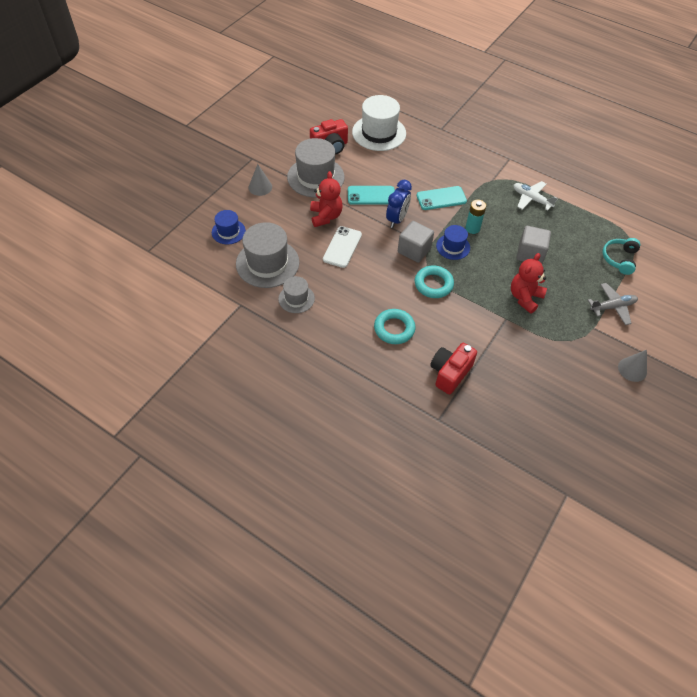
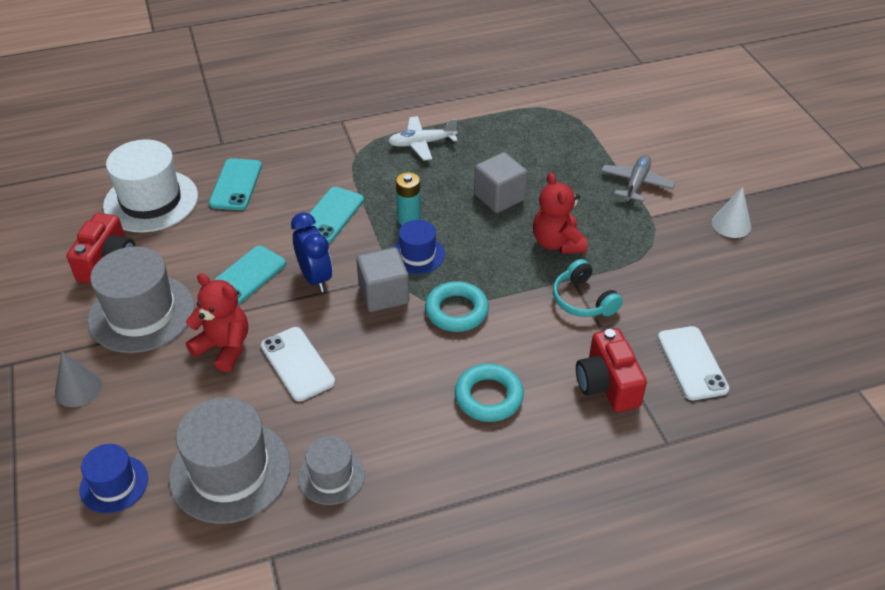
camera: 50 degrees left, 10 degrees down
turquoise headphones [603,238,640,275] -> turquoise headphones moved to [553,259,623,317]
grey cone [618,350,647,382] -> white cone [712,186,751,238]
none -> turquoise phone [209,158,262,210]
none -> white phone [657,326,729,400]

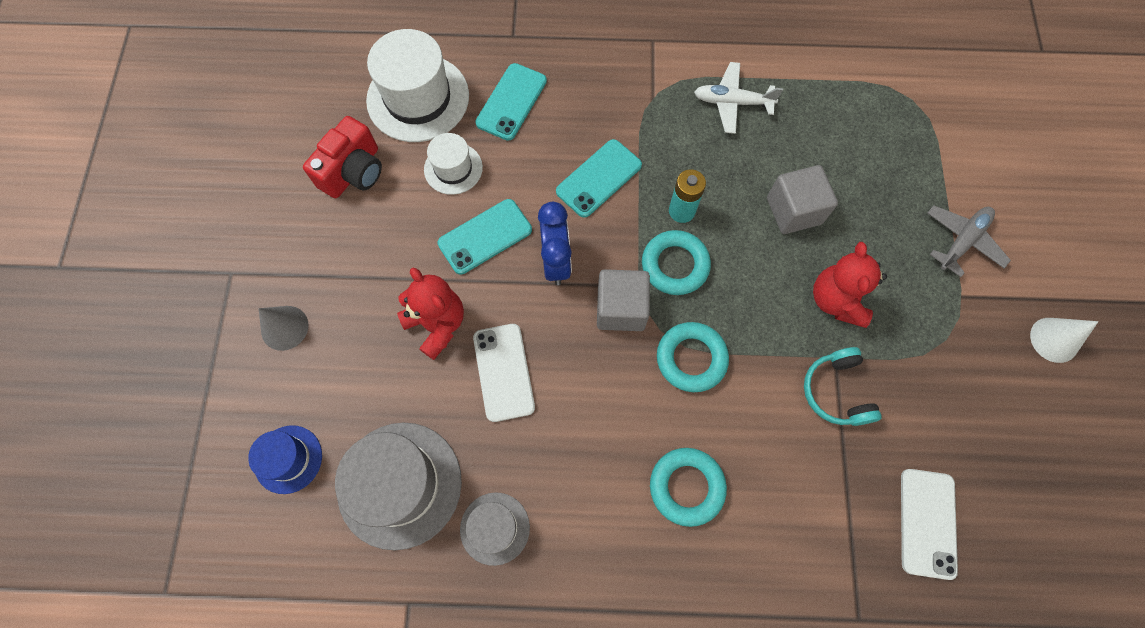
camera: 20 degrees right, 25 degrees up
grey hat [88,247,195,353] -> none
blue hat [394,220,445,274] -> turquoise ring [642,230,711,295]
red camera [576,328,647,412] -> none
none -> white hat [424,133,483,195]

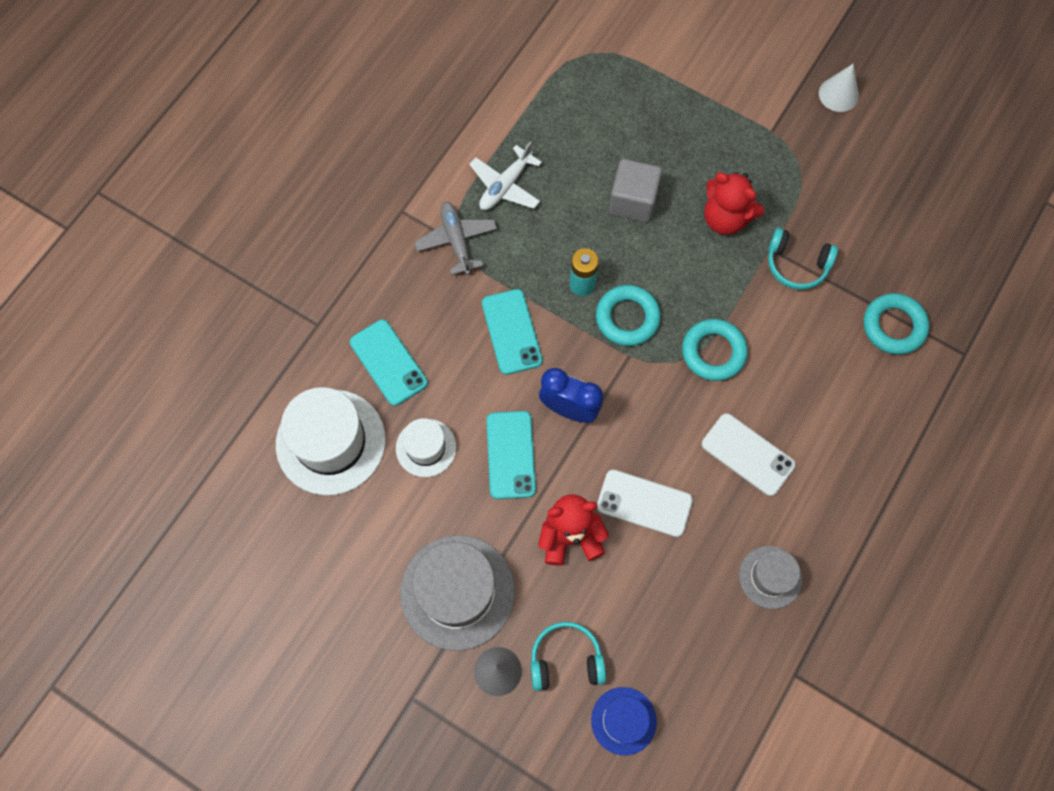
camera: 60 degrees left, 0 degrees up
red camera [303,116,382,198] -> none
grey hat [335,422,462,550] -> grey hat moved to [400,535,515,651]
grey cube [597,269,650,331] -> none
turquoise ring [650,448,727,527] -> turquoise ring moved to [863,293,929,355]
white phone [901,469,958,580] -> white phone moved to [702,413,796,496]
grey plane [927,205,1011,277] -> grey plane moved to [414,202,497,275]
none -> turquoise headphones [531,622,606,691]

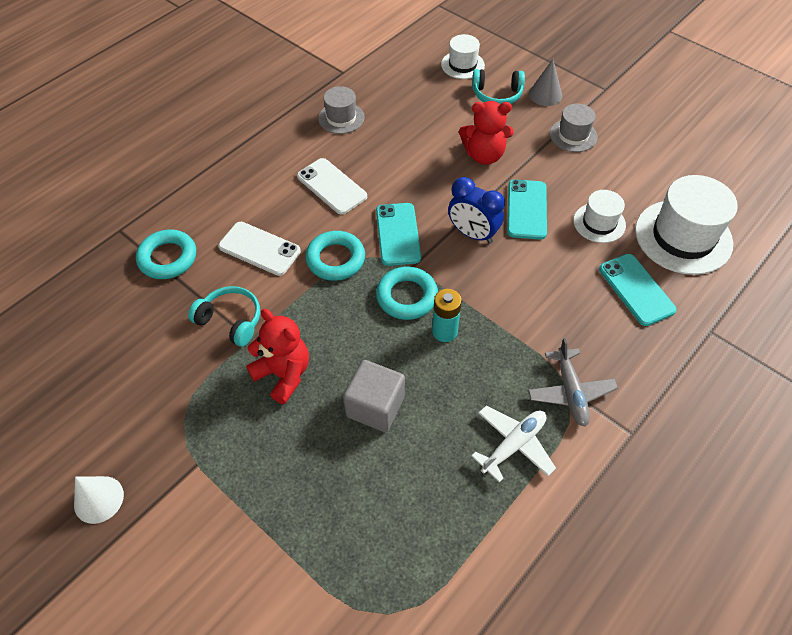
camera: 170 degrees left, 15 degrees down
grey hat [400,535,515,651] -> grey hat [550,104,598,152], size x0.55
turquoise phone [482,289,543,375] -> turquoise phone moved to [376,203,421,266]
blue hat [591,687,657,756] -> white hat [441,34,485,79]
white phone [597,470,693,537] -> white phone moved to [218,222,301,276]

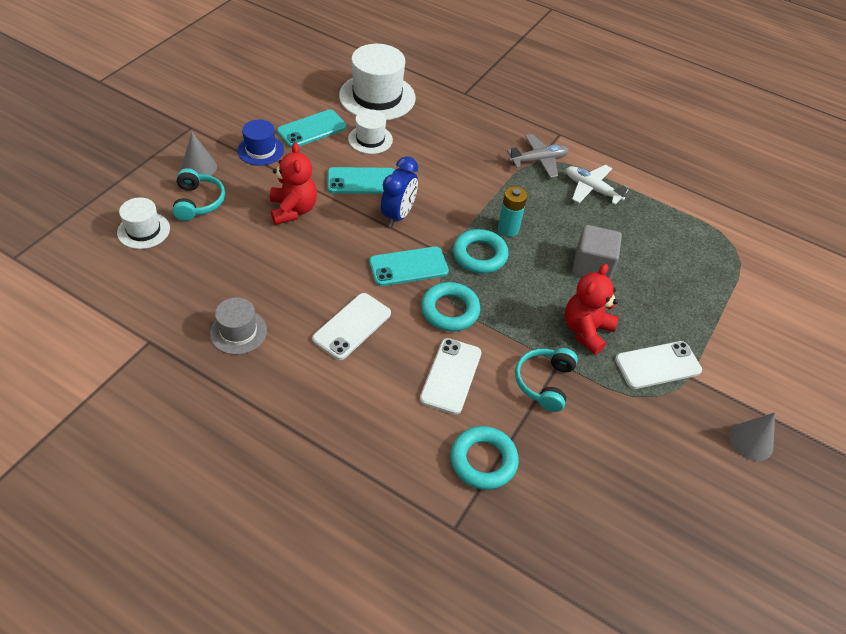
camera: 105 degrees left, 5 degrees down
white cone [74,476,124,524] -> grey cone [730,413,775,461]
grey hat [550,104,598,152] -> blue hat [237,120,284,166]
turquoise phone [599,254,677,326] -> turquoise phone moved to [277,109,347,148]
none -> white phone [615,341,702,389]

